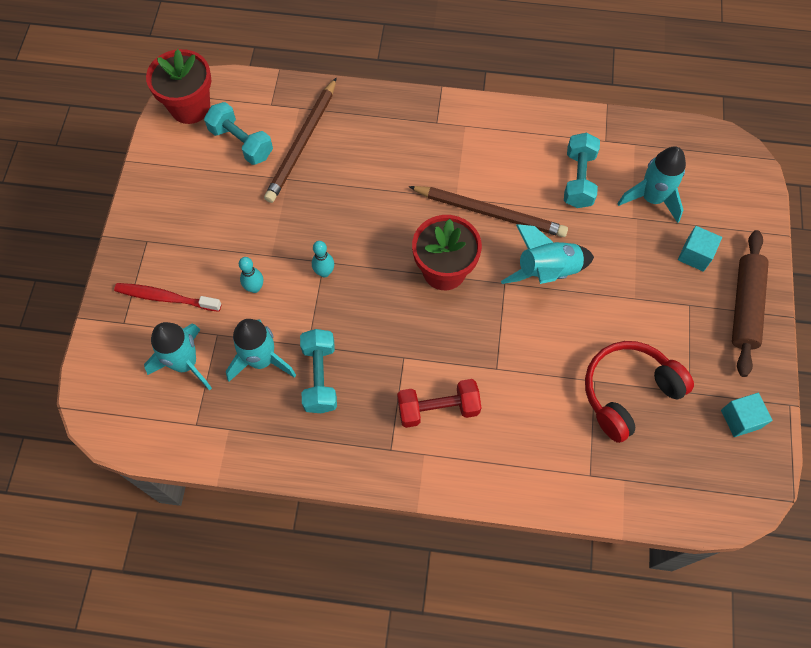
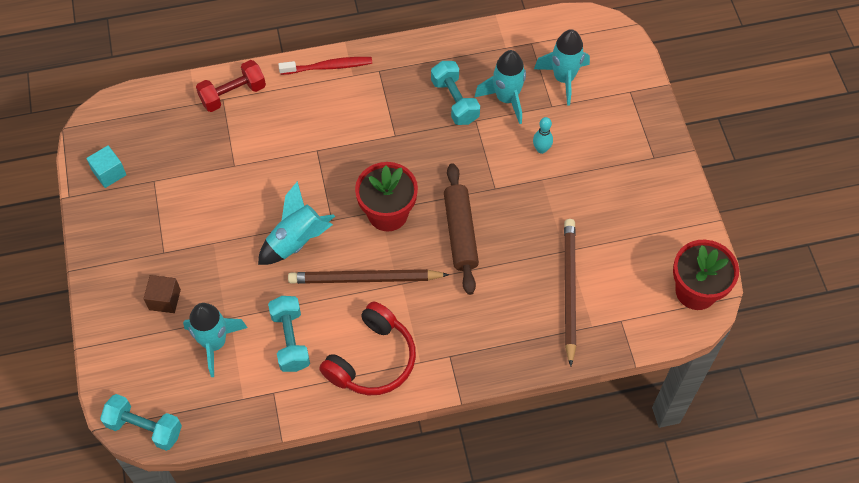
camera: 160 degrees right, 5 degrees down
red toothbrush [114,283,222,312] -> red toothbrush moved to [278,57,372,75]
turquoise dumbbell [204,102,273,165] -> turquoise dumbbell moved to [100,394,182,451]
turquoise bowling pin [312,241,334,277] -> none
red dumbbell [397,379,481,428] -> red dumbbell moved to [196,60,266,112]
red headphones [585,341,694,443] -> red headphones moved to [319,302,416,396]
turquoise cube [678,226,722,272] -> brown cube [143,275,181,313]
brown rolling pin [732,230,769,377] -> brown rolling pin moved to [444,163,479,295]

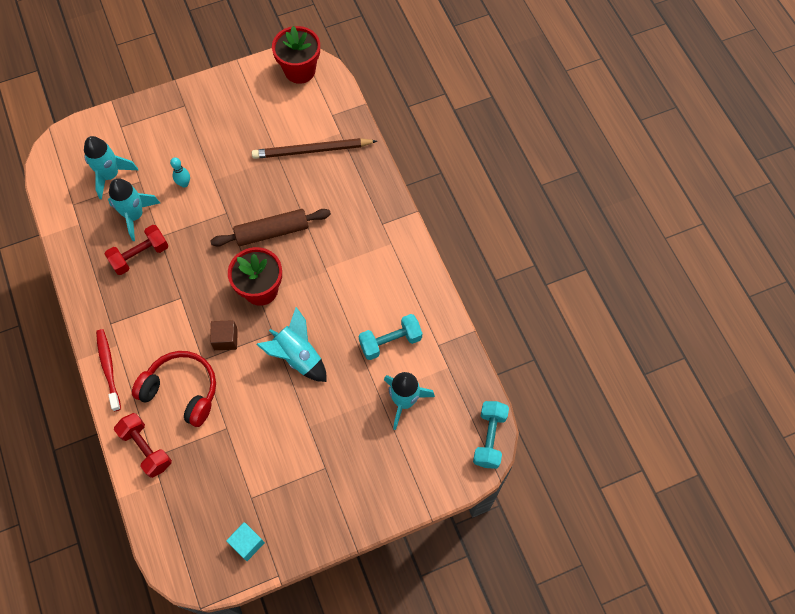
camera: 100 degrees left, 5 degrees up
brown cube [143,275,181,313] -> brown cube moved to [210,320,238,350]
brown pencil [288,269,449,284] -> none
red headphones [319,302,416,396] -> red headphones moved to [132,351,216,427]
turquoise dumbbell [431,61,480,125] -> red dumbbell [105,225,169,275]

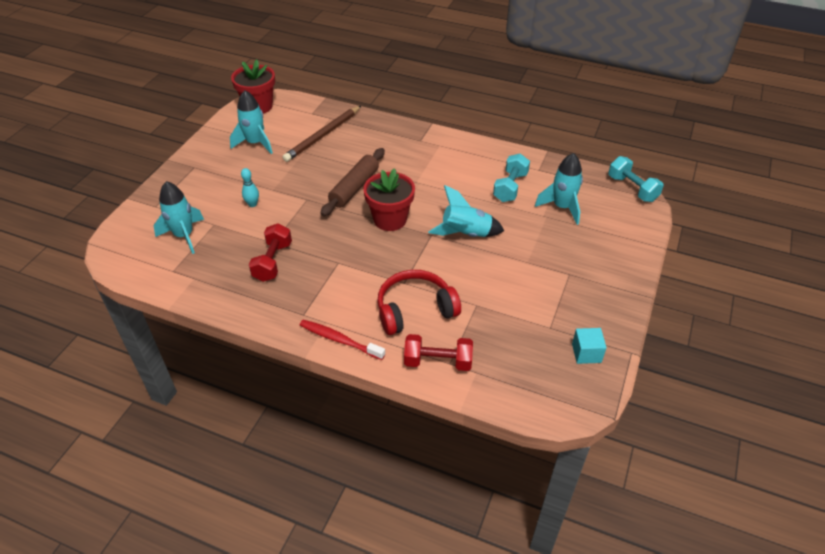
camera: 45 degrees left, 20 degrees down
turquoise rocket [108,178,160,241] -> turquoise rocket moved to [230,90,273,154]
brown cube [210,320,238,350] -> none

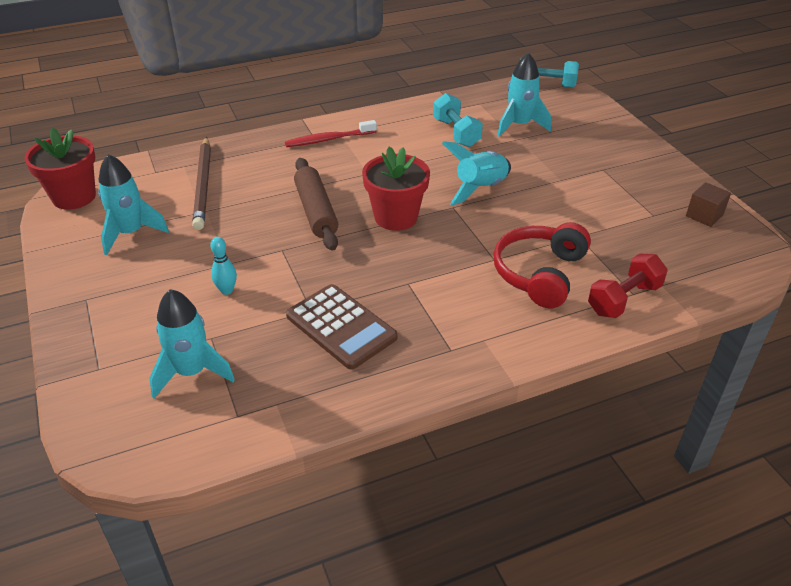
camera: 45 degrees left, 5 degrees down
red dumbbell [249,223,292,282] -> brown calculator [286,284,398,370]
red toothbrush [300,320,385,360] -> red toothbrush moved to [285,120,377,147]
turquoise cube [572,328,607,364] -> brown cube [686,182,731,227]

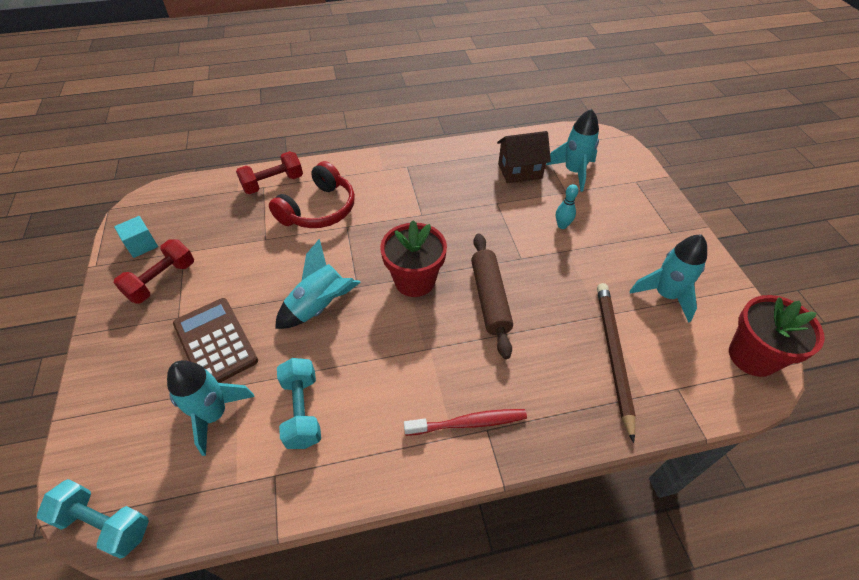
camera: 170 degrees left, 10 degrees up
brown calculator [286,284,398,370] -> brown calculator moved to [173,298,258,383]
brown cube [686,182,731,227] -> turquoise cube [114,216,158,258]
none -> red dumbbell [114,239,194,304]
none -> brown house [497,131,551,183]

